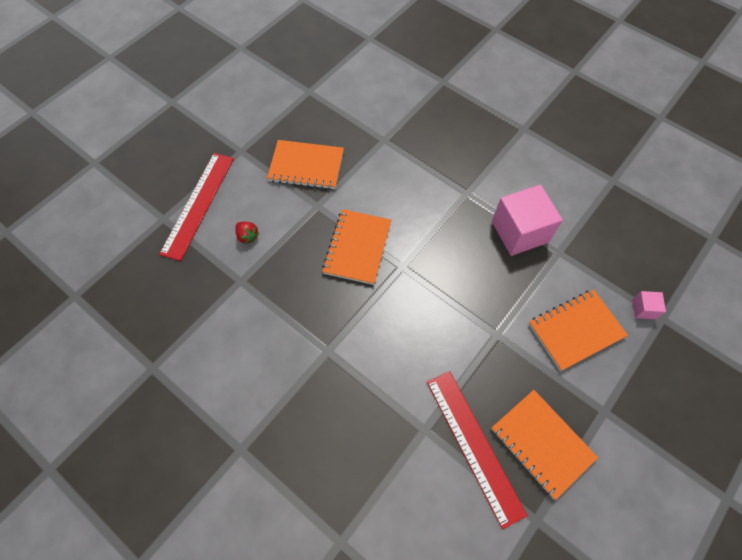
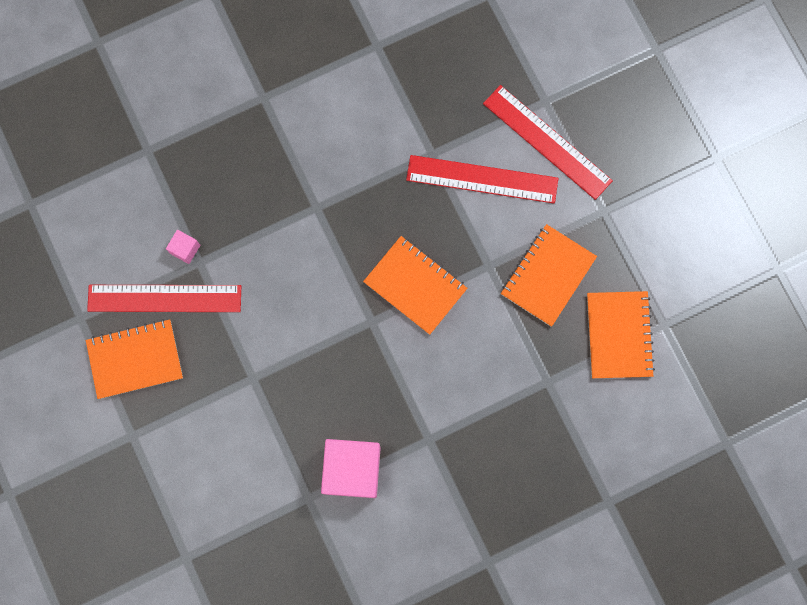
camera: 115 degrees right, 15 degrees up
red strawberry [236,222,259,244] -> red ruler [406,155,559,204]
orange notebook [529,289,628,371] -> orange notebook moved to [587,291,655,378]
pink cube [632,291,666,319] -> pink cube moved to [166,230,200,264]

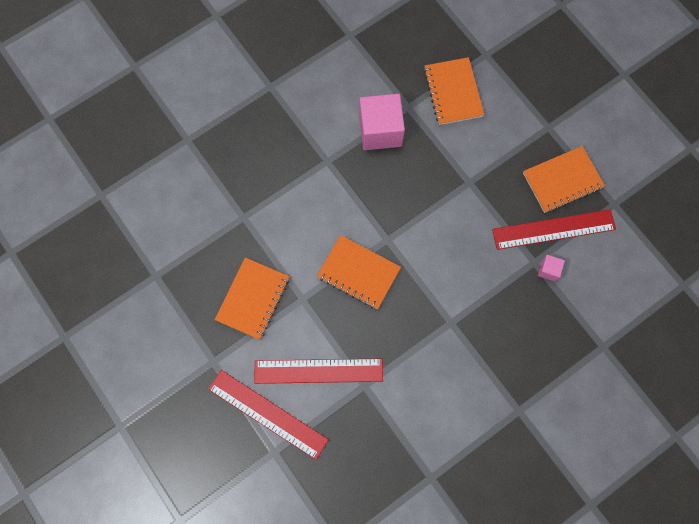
camera: 170 degrees right, 5 degrees down
orange notebook [587,291,655,378] -> orange notebook moved to [424,57,484,125]

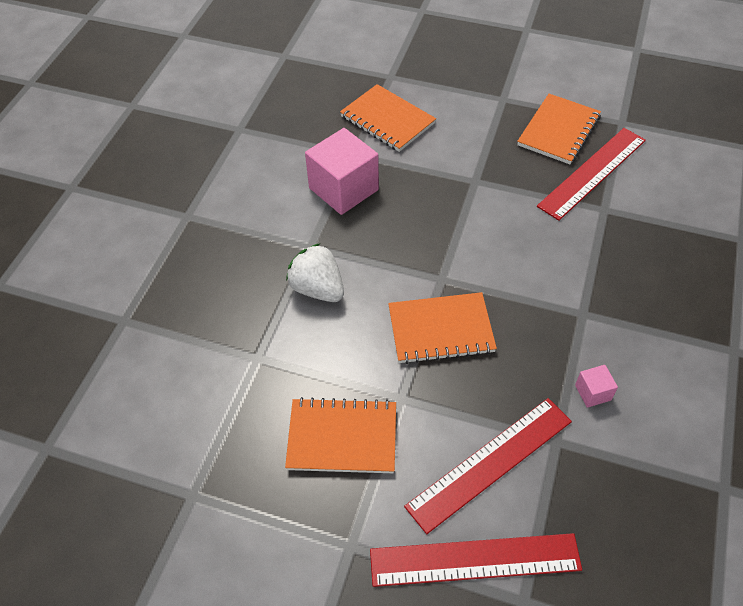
camera: 35 degrees left, 20 degrees down
orange notebook [215,257,289,340] -> orange notebook turned 75 degrees counterclockwise [285,397,396,473]
pink cube [538,255,565,282] -> pink cube moved to [575,365,618,408]
none -> white strawberry [286,243,344,302]

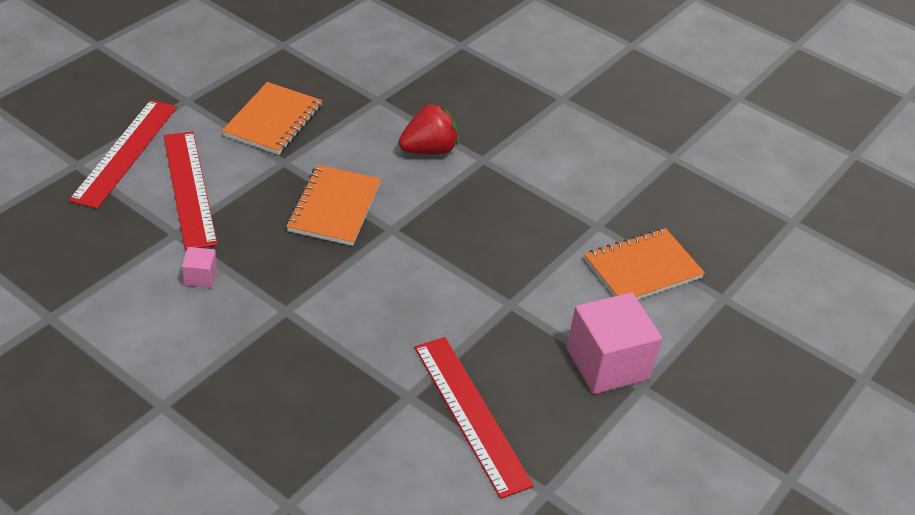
camera: 105 degrees right, 10 degrees down
white strawberry [286,243,344,302] -> red strawberry [399,103,459,154]
pink cube [305,128,379,215] -> pink cube moved to [566,292,662,394]
orange notebook [517,94,601,164] -> none

